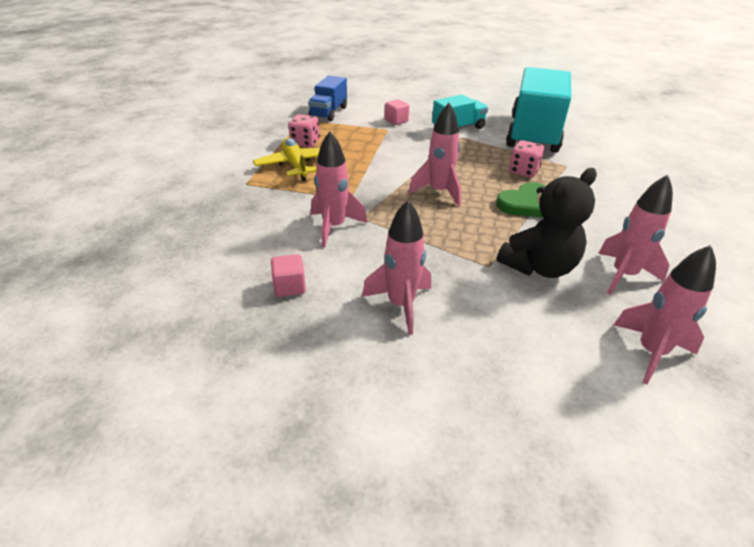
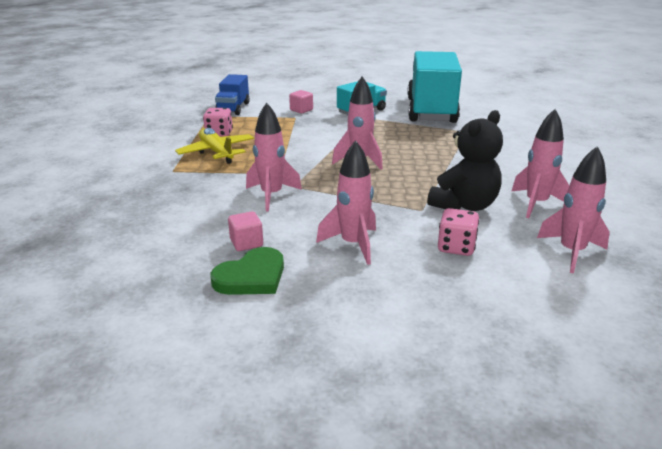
camera: 10 degrees left, 10 degrees down
green heart [496,182,546,218] -> green heart moved to [211,247,284,295]
pink dice [509,140,544,177] -> pink dice moved to [438,208,479,256]

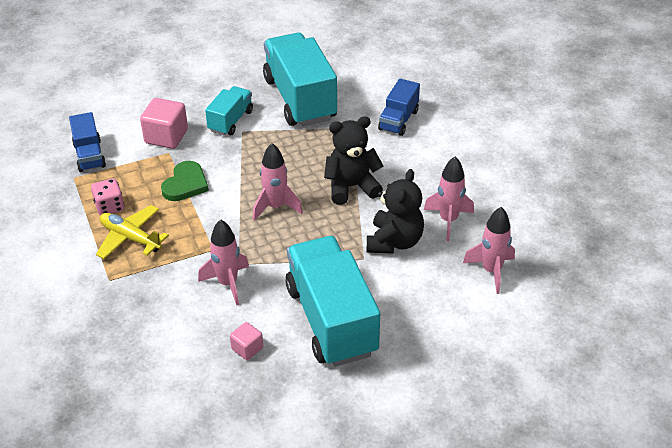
camera: 25 degrees left, 15 degrees up
green heart [211,247,284,295] -> green heart moved to [161,161,209,201]
pink cube [289,90,313,114] -> pink cube [140,98,188,149], size x1.77
pink rocket [316,140,376,265] -> turquoise truck [285,236,380,367]
pink dice [438,208,479,256] -> none
none -> black teddy bear [324,116,384,205]
none -> blue truck [378,79,420,136]

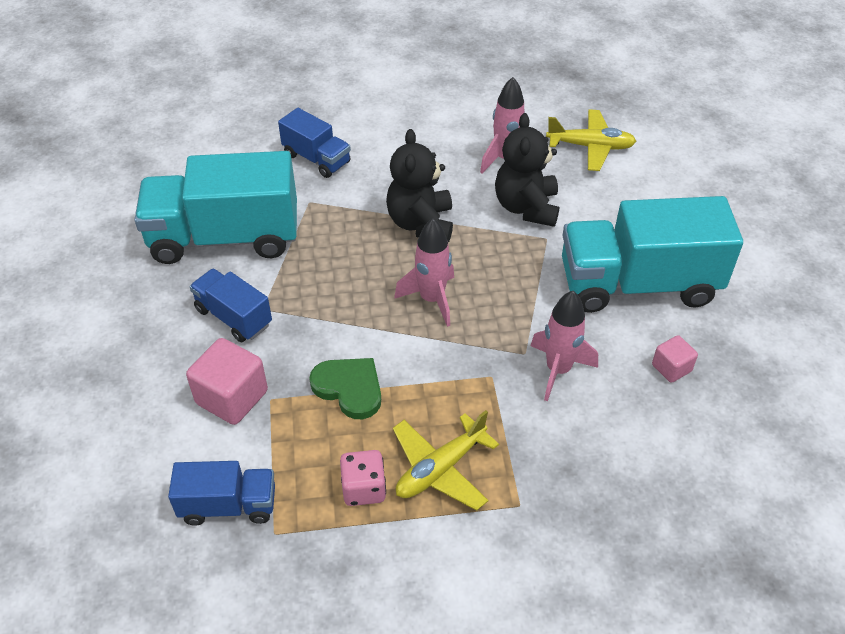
camera: 75 degrees left, 5 degrees up
turquoise truck [205,86,253,136] -> blue truck [189,268,272,342]
black teddy bear [367,169,424,254] -> black teddy bear turned 120 degrees counterclockwise [495,113,559,227]
pink rocket [463,207,515,294] -> yellow plane [546,109,636,171]

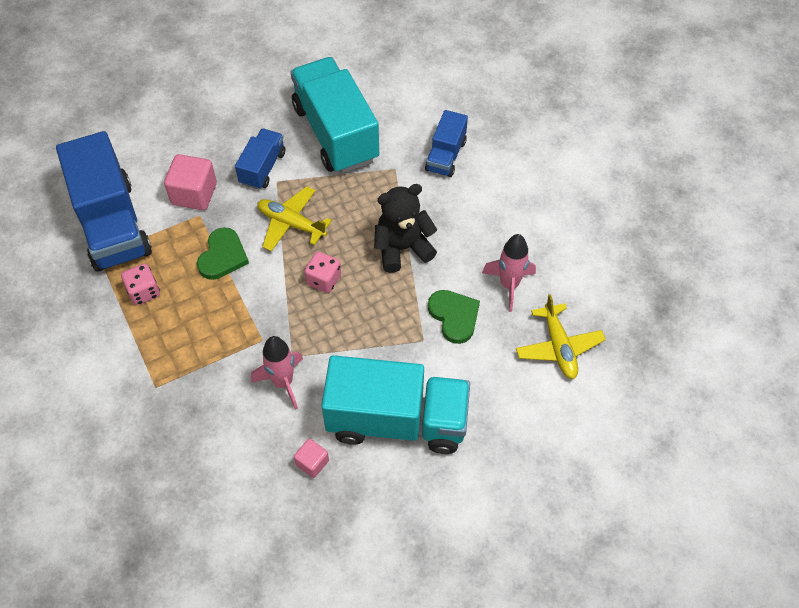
camera: 70 degrees right, 10 degrees up
blue truck [168,461,275,526] -> blue truck [56,131,152,272], size x1.95
yellow plane [393,410,499,511] -> yellow plane moved to [258,186,332,252]
pink rocket [394,218,454,327] -> pink dice [304,252,341,293]
black teddy bear [495,113,559,227] -> green heart [428,290,480,344]
turquoise truck [562,196,743,313] -> turquoise truck turned 120 degrees clockwise [321,355,470,454]

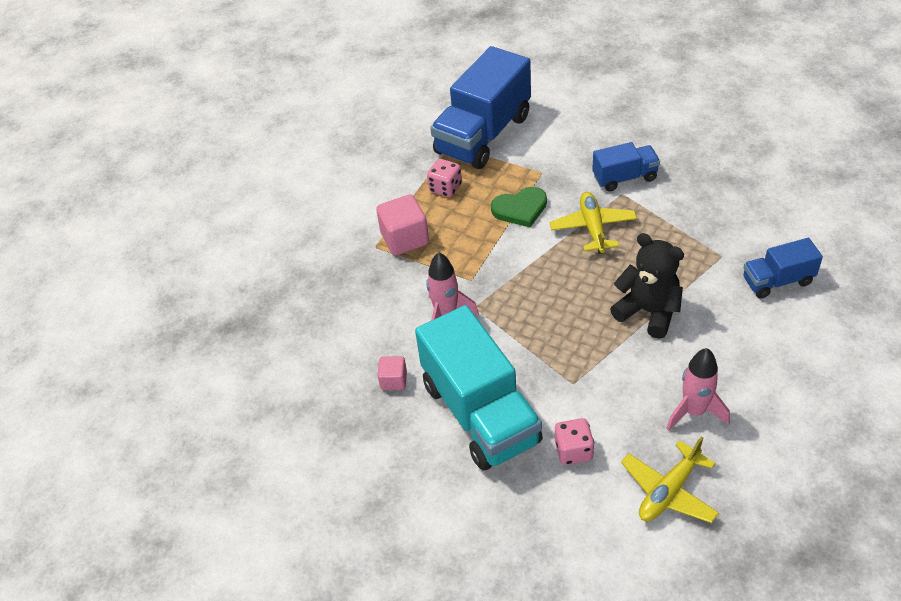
camera: 60 degrees right, 10 degrees down
pink cube [164,154,217,210] -> pink cube moved to [376,194,429,256]
turquoise truck [291,57,379,173] -> none
pink dice [304,252,341,293] -> pink dice moved to [555,418,594,465]
green heart [428,290,480,344] -> none

